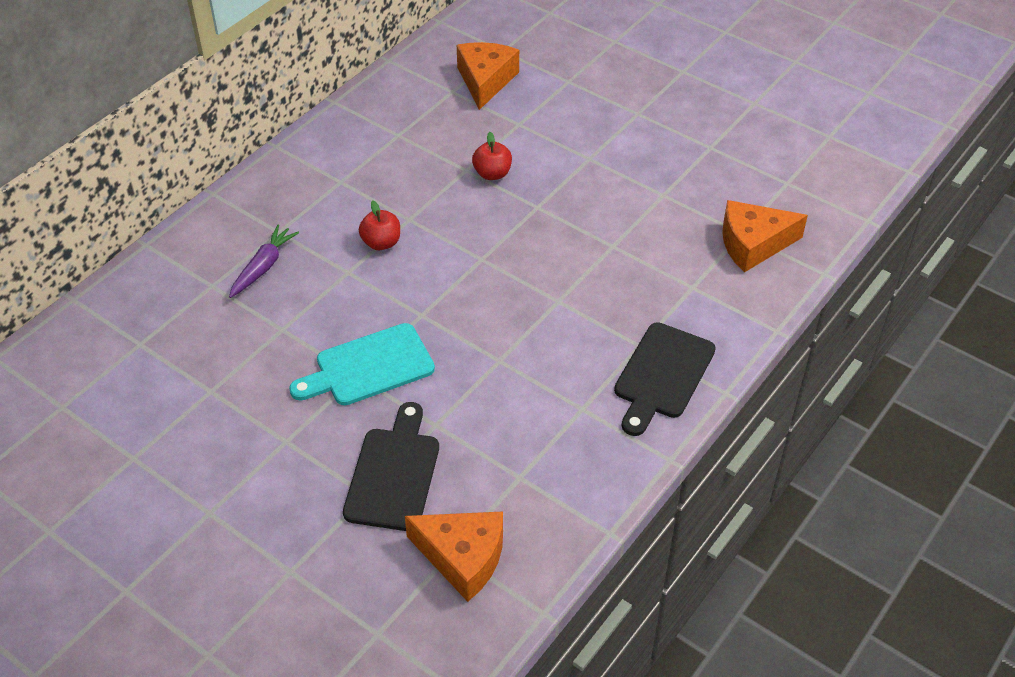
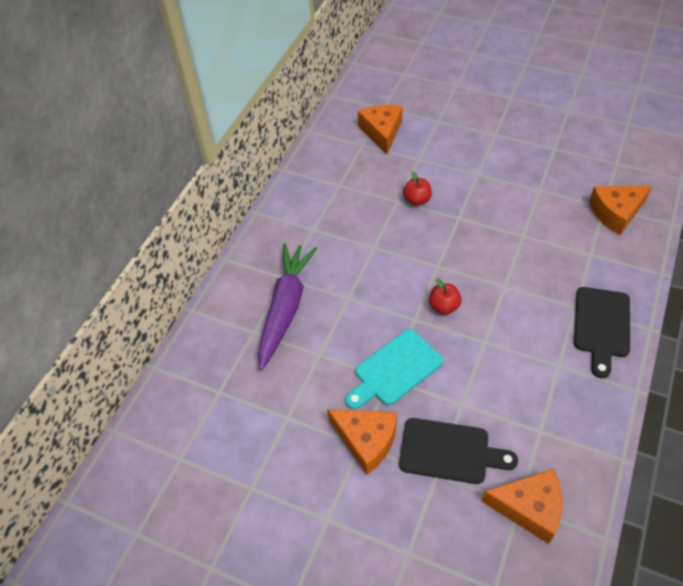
camera: 10 degrees left, 5 degrees up
purple carrot [229,225,299,298] -> purple carrot [258,243,317,370], size x1.91
black cutting board [343,402,439,531] -> black cutting board turned 105 degrees clockwise [399,418,518,484]
red apple [359,201,400,250] -> red apple moved to [429,278,462,315]
none -> orange cheese [327,409,397,475]

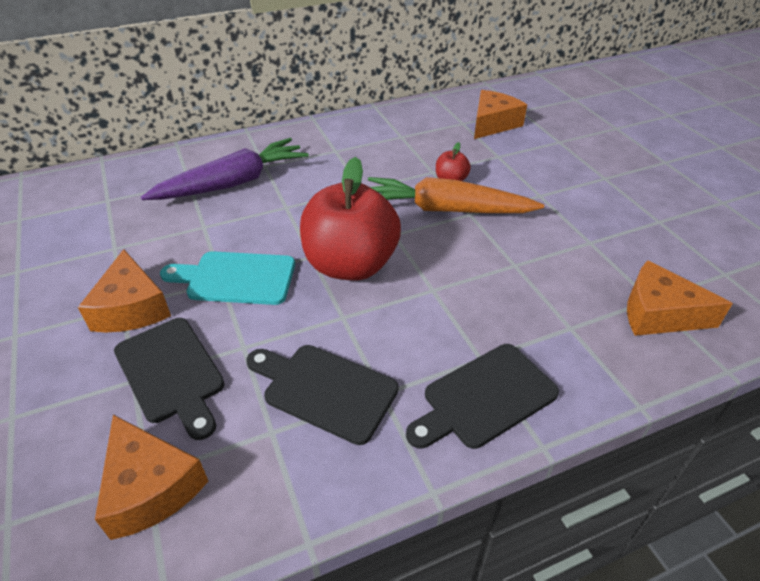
camera: 40 degrees right, 10 degrees down
red apple [429,278,462,315] -> red apple [300,157,401,281], size x2.36
none -> black cutting board [246,345,399,445]
none -> orange carrot [368,177,544,213]

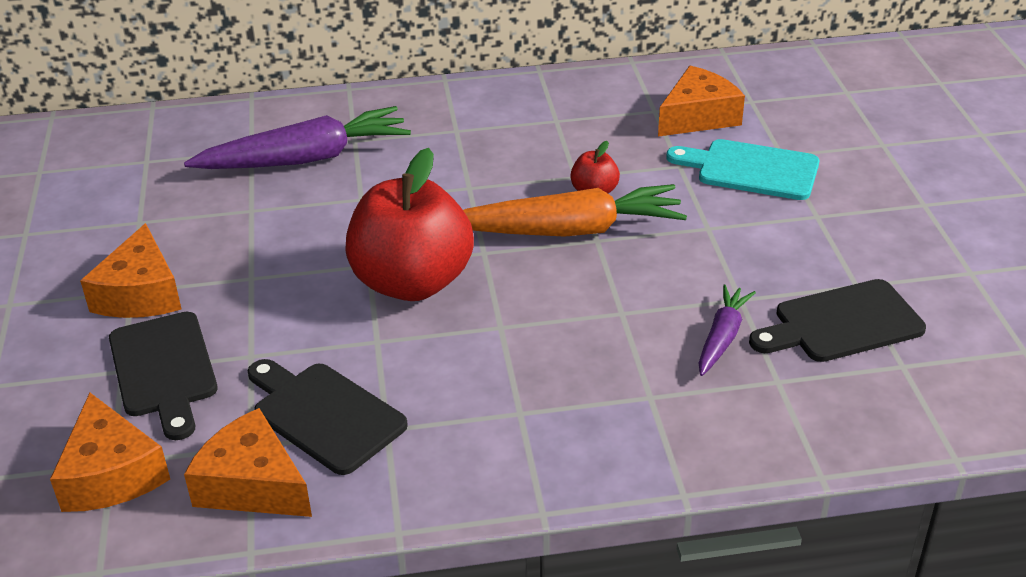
camera: 15 degrees right, 5 degrees down
turquoise cutting board [160,251,295,305] -> turquoise cutting board moved to [666,139,819,200]
orange carrot [368,177,544,213] -> orange carrot turned 150 degrees clockwise [463,184,687,237]
black cutting board [406,344,559,449] -> black cutting board moved to [749,279,926,362]
orange cheese [627,260,733,336] -> orange cheese moved to [184,408,312,517]
none -> purple carrot [699,284,756,376]

